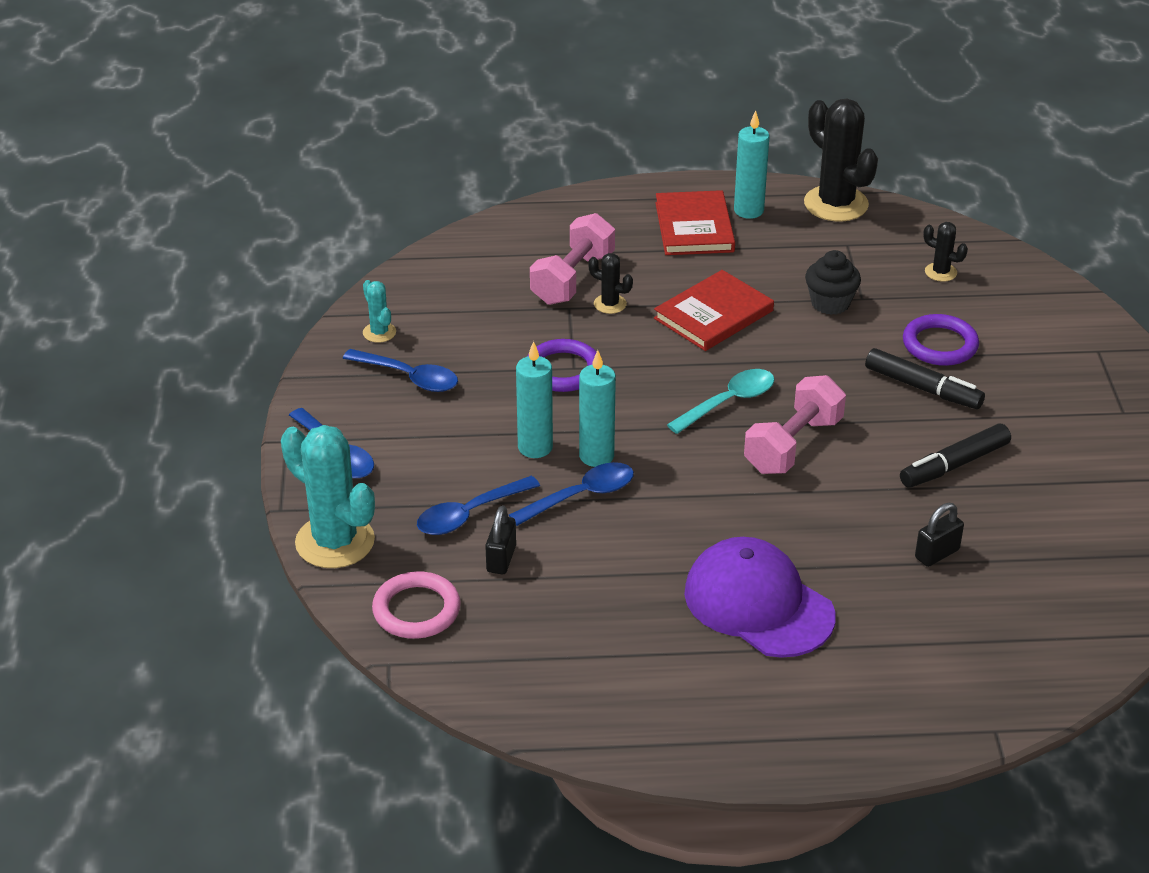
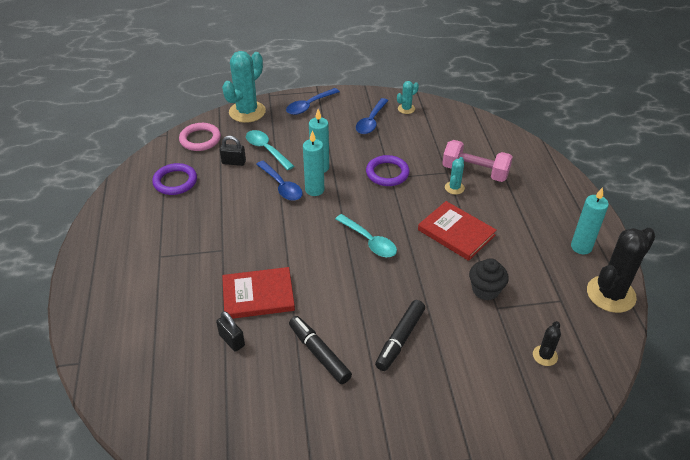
camera: 85 degrees right, 5 degrees up
blue spoon [417,476,540,535] -> turquoise spoon [246,130,294,170]
black cactus [588,253,633,314] -> turquoise cactus [445,157,465,195]
red book [655,190,735,255] -> red book moved to [222,267,295,319]
purple cap [684,537,836,658] -> none
pink dumbbell [744,375,846,474] -> none
purple ring [903,314,979,366] -> purple ring moved to [152,163,197,195]

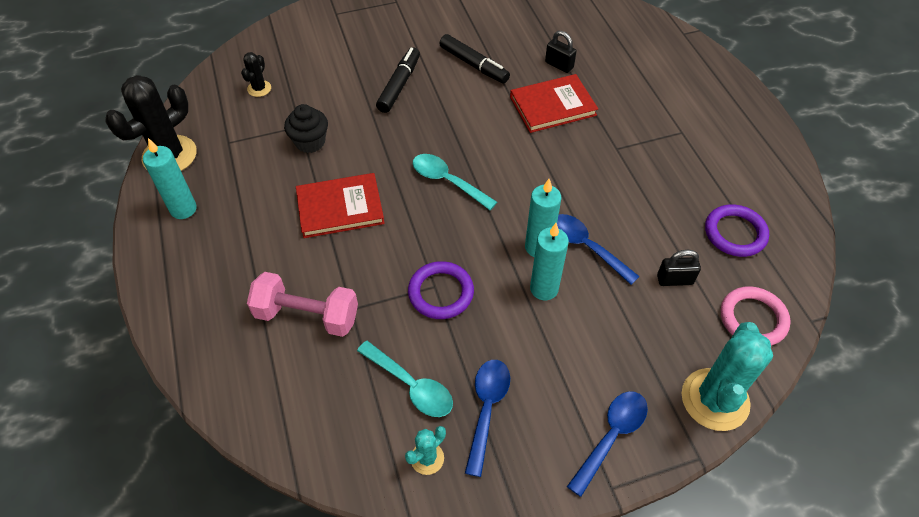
camera: 170 degrees right, 10 degrees up
turquoise spoon [246,130,294,170] -> turquoise spoon moved to [357,341,453,417]
red book [418,201,497,261] -> red book turned 45 degrees counterclockwise [296,173,385,238]
turquoise cactus [445,157,465,195] -> none

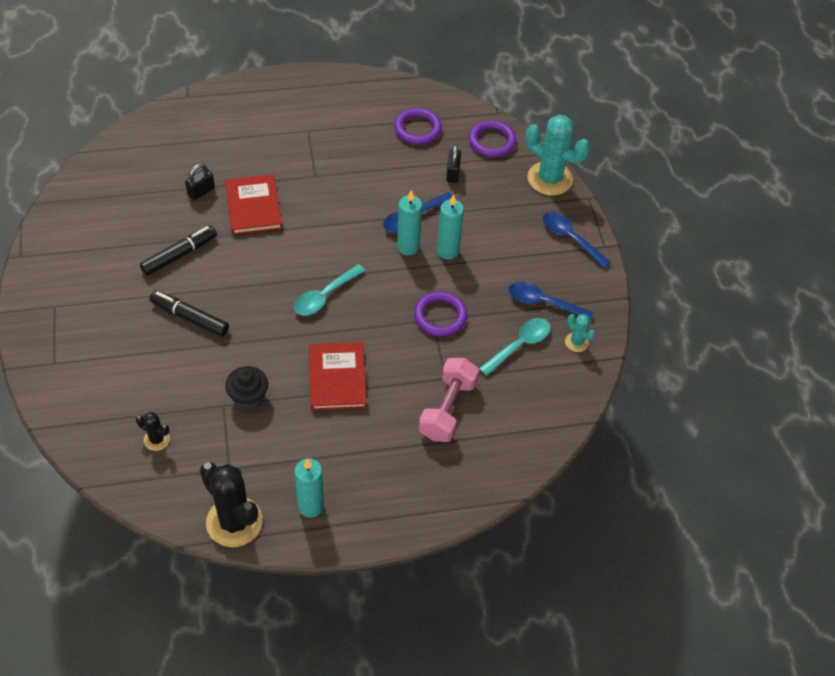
camera: 85 degrees left, 0 degrees up
pink ring [721,286,791,346] -> purple ring [469,120,517,157]

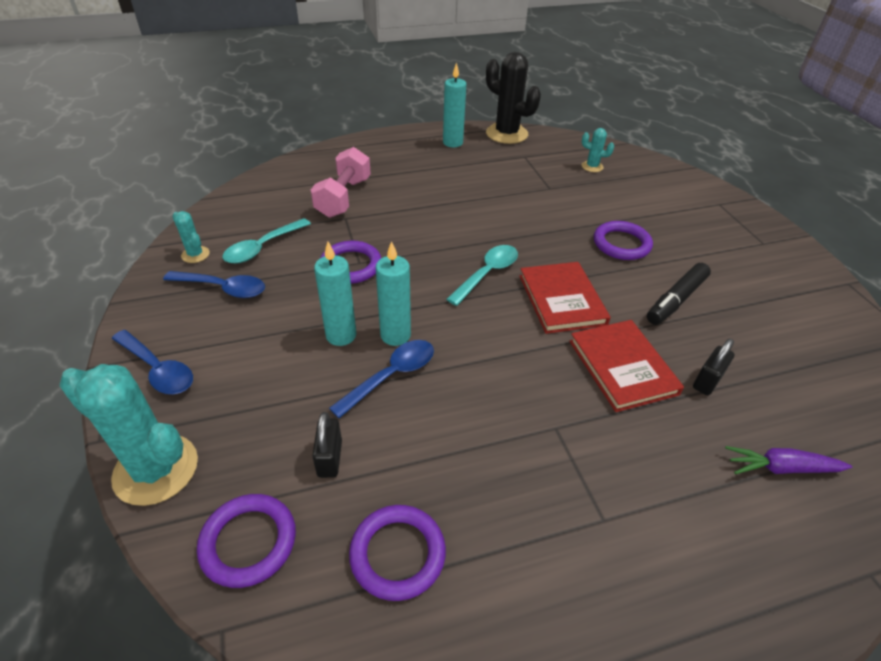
camera: 175 degrees right, 10 degrees down
black cactus [136,412,170,451] -> turquoise cactus [582,128,614,172]
black marker [150,290,229,337] -> purple ring [594,221,653,260]
black cupcake [225,366,268,410] -> none
red book [309,342,367,411] -> red book moved to [519,262,611,334]
none -> purple carrot [725,446,852,474]

